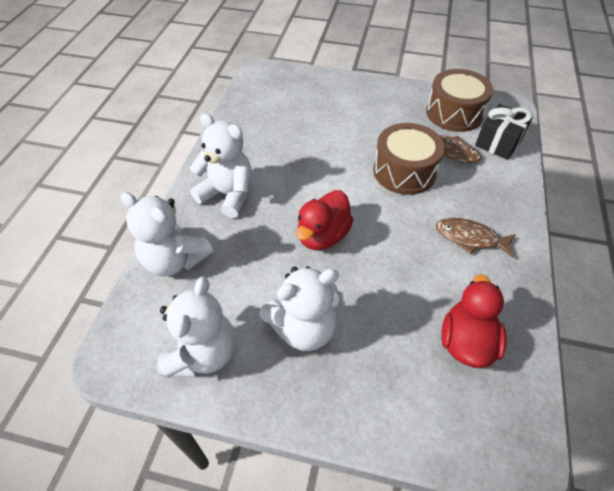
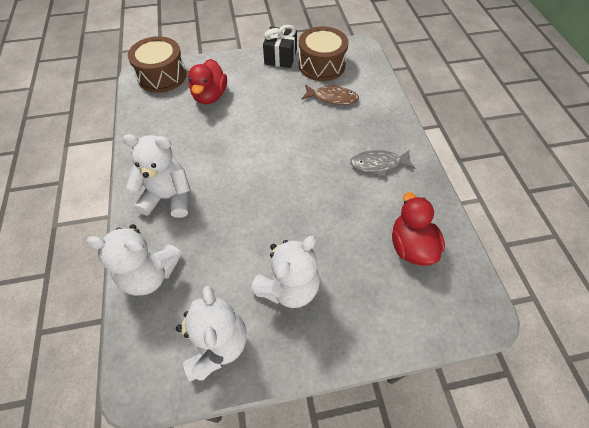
camera: 25 degrees left, 5 degrees up
red duck [296,190,354,250] -> red duck moved to [188,59,227,104]
brown drum [373,123,445,195] -> brown drum moved to [128,36,187,93]
brown fish [436,218,516,258] -> grey fish [350,150,415,177]
black gift [475,104,533,160] -> black gift moved to [263,25,297,68]

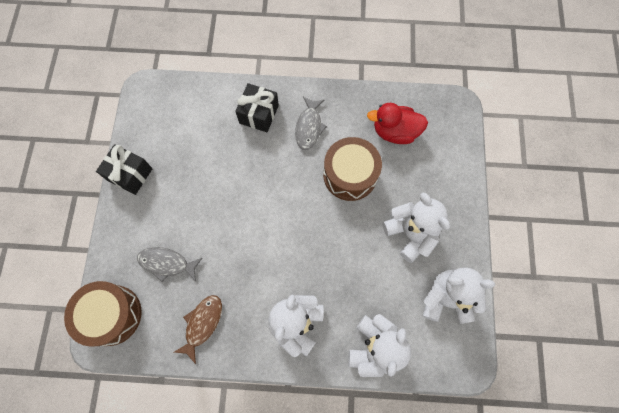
camera: 75 degrees left, 15 degrees up
red duck [188,59,227,104] -> grey fish [137,247,202,282]
brown drum [298,26,349,81] -> brown drum moved to [323,137,382,201]
brown fish [301,84,359,105] -> brown fish moved to [174,295,222,364]
none -> black gift [235,83,279,132]

